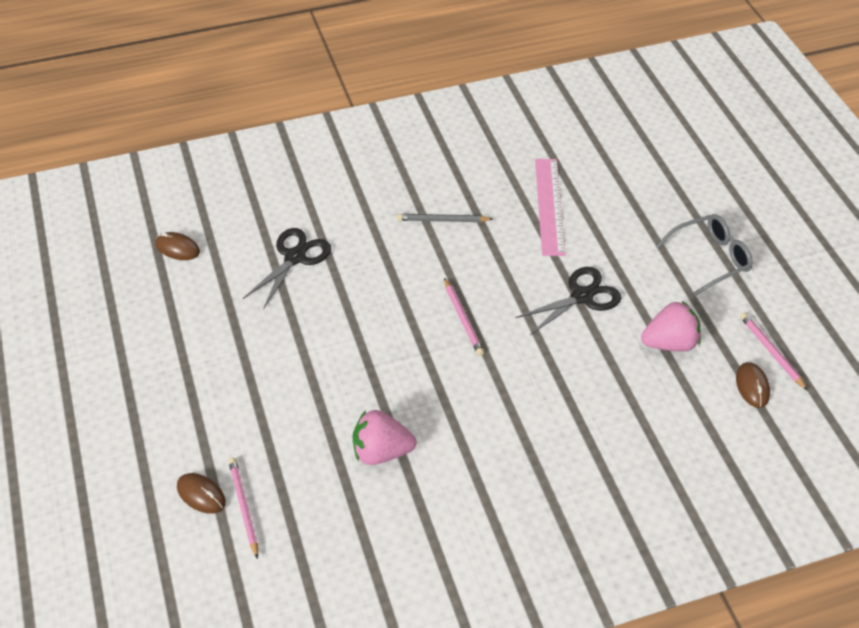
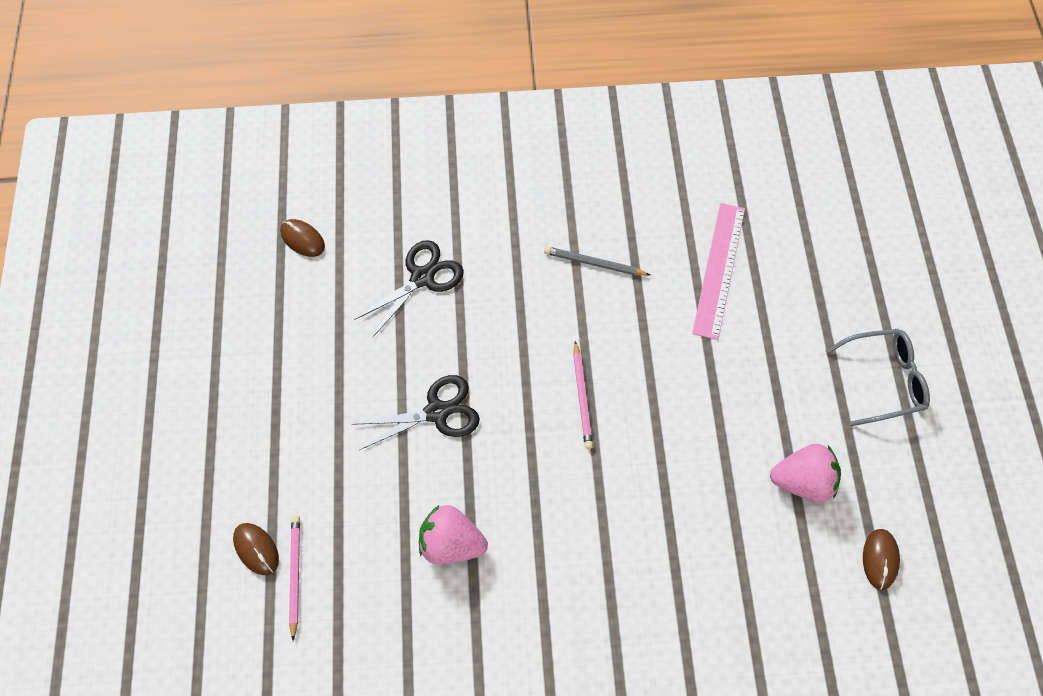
camera: 15 degrees right, 15 degrees up
black scissors [515,267,622,335] -> black scissors moved to [352,375,480,450]
pink pencil [740,313,808,391] -> none

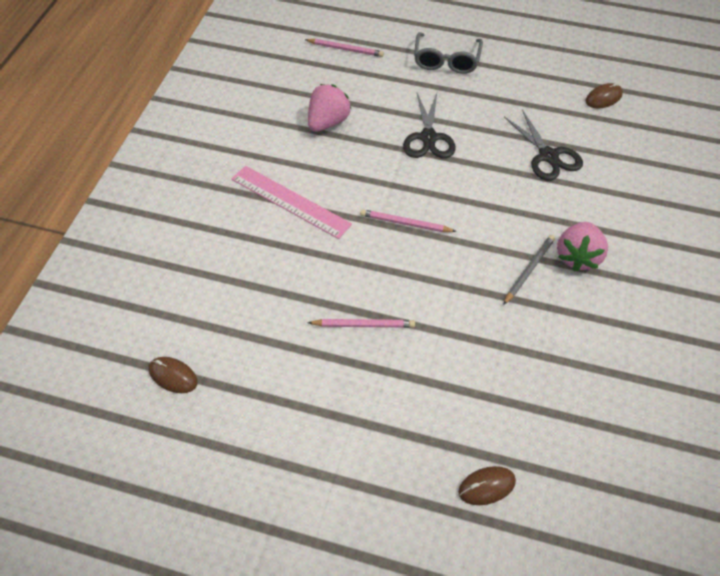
camera: 110 degrees right, 10 degrees down
brown mouse [233,523,279,575] -> brown mouse moved to [458,466,516,505]
pink ruler [692,203,745,340] -> pink ruler moved to [232,166,352,239]
pink strawberry [770,444,841,502] -> pink strawberry moved to [557,222,608,271]
grey glasses [826,329,930,426] -> grey glasses moved to [414,32,483,74]
none -> pink pencil [307,319,415,328]

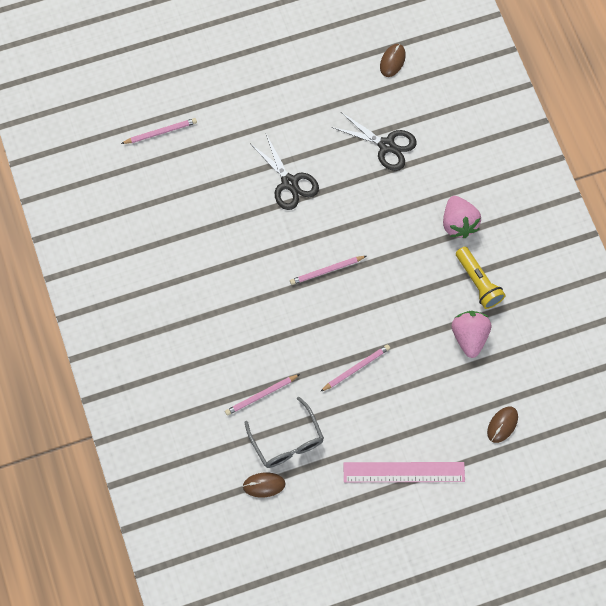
camera: 35 degrees left, 15 degrees up
pink ruler [232,166,352,239] -> pink ruler moved to [344,462,465,482]
pink strawberry [308,84,351,132] -> pink strawberry moved to [452,311,491,358]
grey glasses [414,32,483,74] -> grey glasses moved to [244,397,324,468]
grey pencil [503,235,555,305] -> none
none -> pink pencil [225,374,300,416]
none -> yellow flashlight [456,247,506,309]

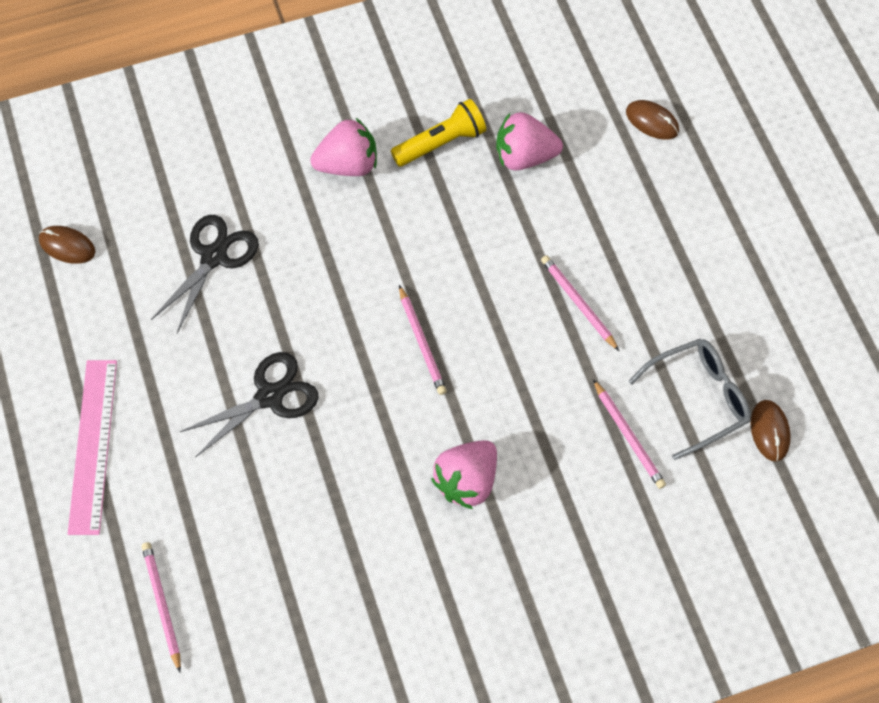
camera: 90 degrees left, 5 degrees down
pink ruler [344,462,465,482] -> pink ruler moved to [68,360,117,535]
none -> pink strawberry [431,440,497,509]

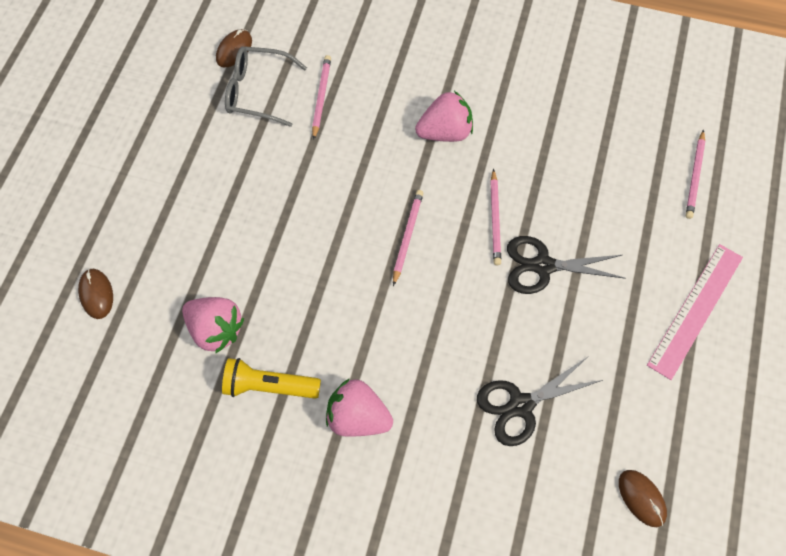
camera: 145 degrees left, 0 degrees up
pink pencil [541,255,619,351] -> pink pencil moved to [490,169,501,265]

